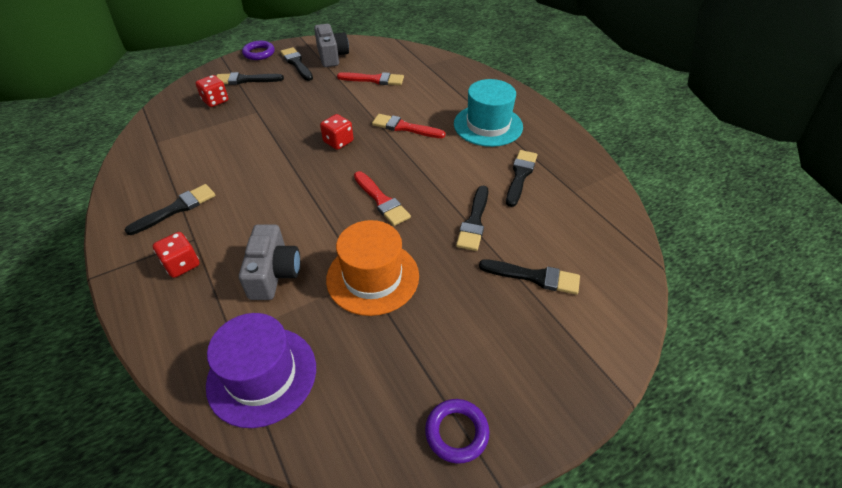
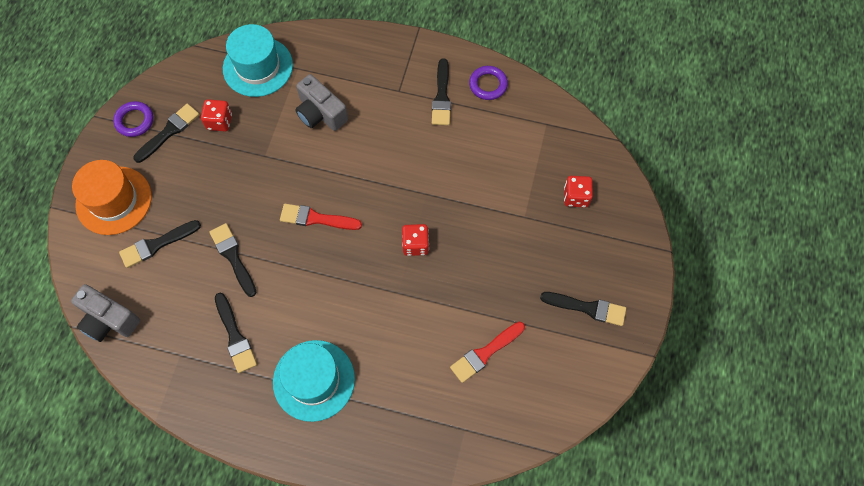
camera: 135 degrees right, 20 degrees up
red dice [153,232,200,278] -> red dice moved to [201,99,232,131]
purple hat [206,313,316,428] -> turquoise hat [223,24,293,97]
black brush [216,72,284,85] -> black brush moved to [133,104,199,163]
purple ring [242,41,275,60] -> purple ring moved to [469,66,508,100]
grey camera [314,24,349,67] -> grey camera moved to [71,284,140,342]
orange hat [326,220,419,316] -> orange hat moved to [72,160,152,235]
red brush [372,114,446,138] -> none

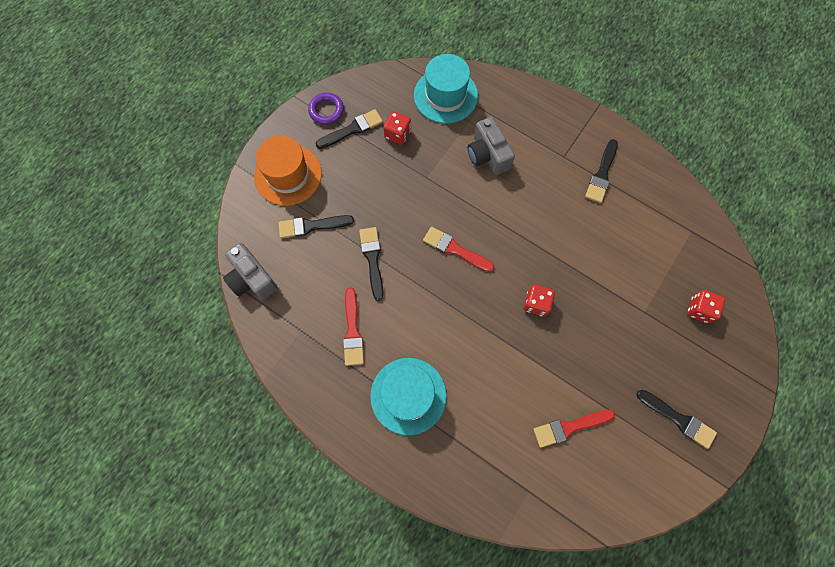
camera: 20 degrees right, 5 degrees up
black brush [215,293,257,373] -> red brush [343,287,364,366]
purple ring [469,66,508,100] -> none

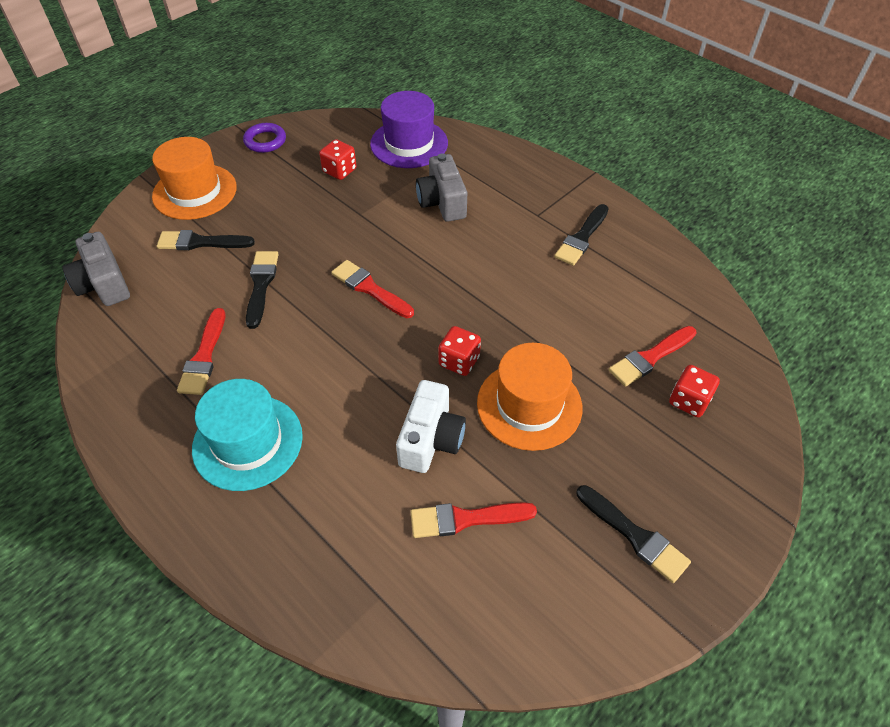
camera: 10 degrees right, 20 degrees down
black brush [316,109,383,149] -> none
turquoise hat [414,54,478,123] -> purple hat [370,91,448,168]
none -> white camera [396,380,466,473]
none -> orange hat [477,343,582,451]
none -> red brush [609,326,696,387]

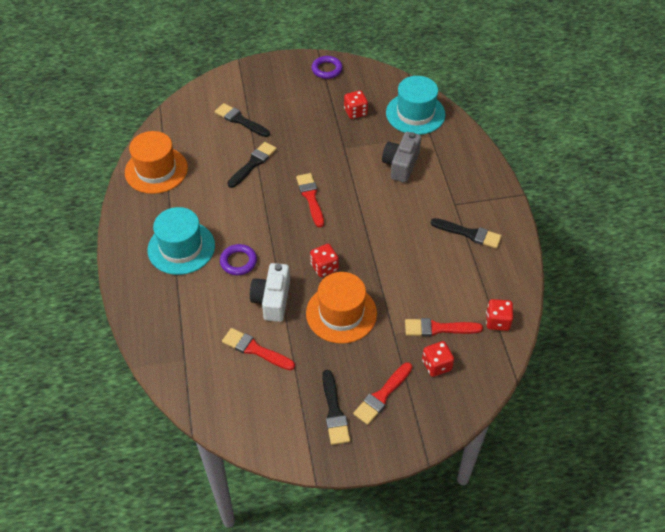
camera: 35 degrees right, 0 degrees up
grey camera [62,232,130,306] -> none
orange hat [152,137,237,220] -> orange hat moved to [125,131,188,194]
red brush [177,308,225,395] -> red brush moved to [353,362,412,425]
purple hat [370,91,448,168] -> turquoise hat [386,76,446,135]
white camera [396,380,466,473] -> white camera turned 135 degrees clockwise [250,263,290,322]
black brush [554,204,609,266] -> black brush turned 135 degrees counterclockwise [431,218,502,249]
none -> purple ring [220,244,257,275]
none -> red dice [486,299,513,331]

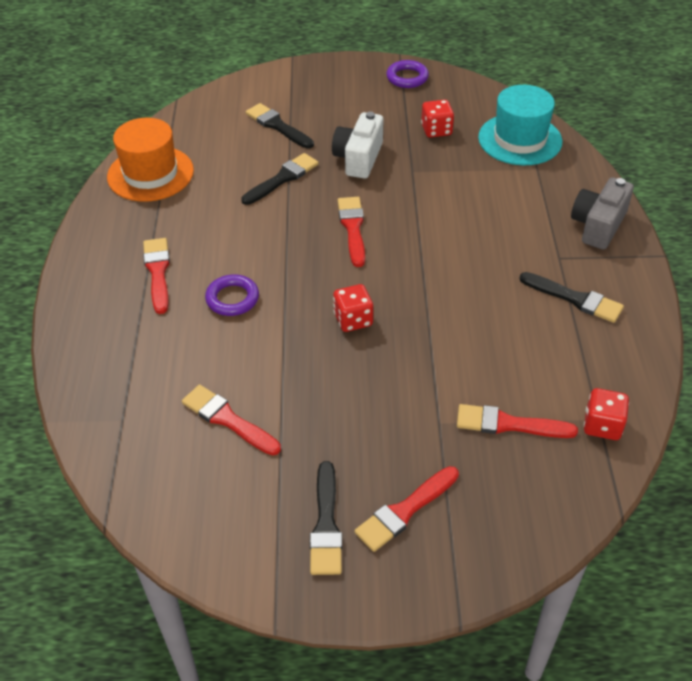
camera: 10 degrees right, 5 degrees down
turquoise hat [147,207,215,275] -> red brush [143,238,170,314]
white camera [250,263,290,322] -> white camera moved to [332,111,383,179]
orange hat [306,272,377,344] -> none
grey camera [382,132,421,183] -> grey camera moved to [571,178,634,250]
red dice [422,341,454,377] -> none

